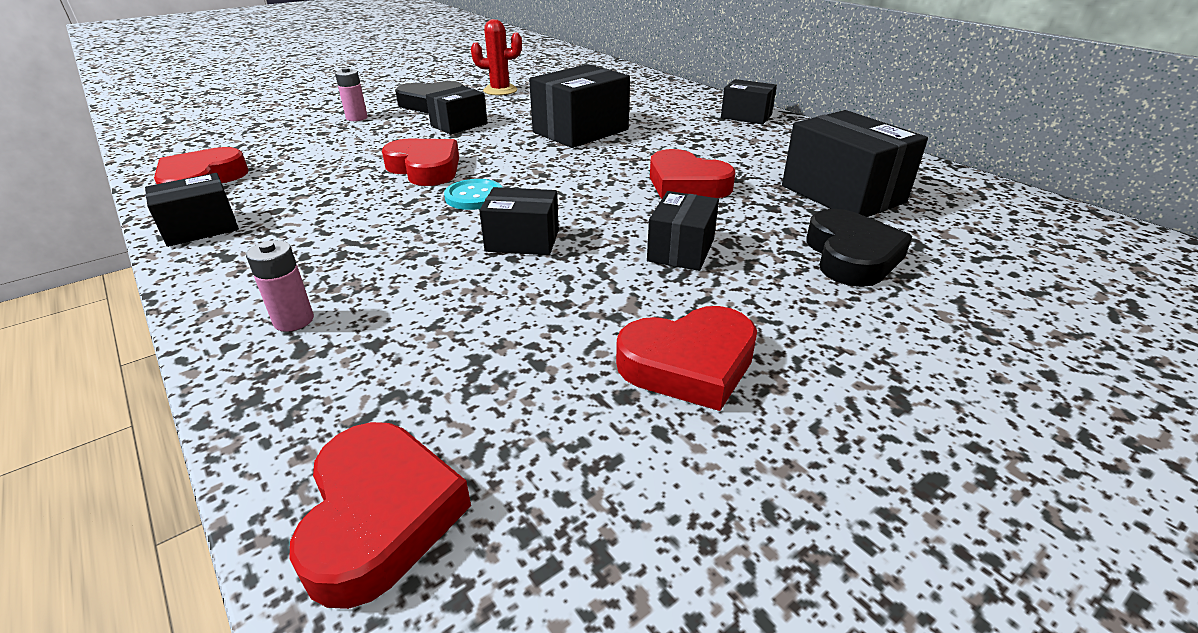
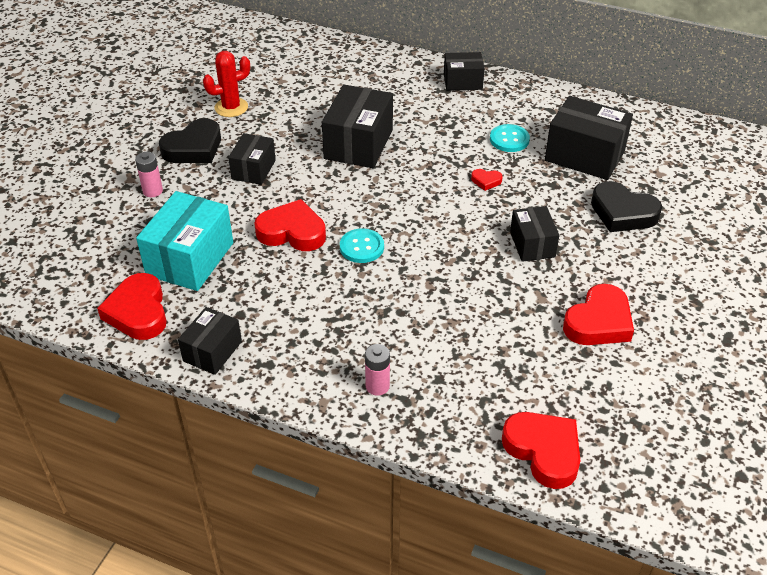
camera: 30 degrees left, 10 degrees up
black box [479,187,559,255] -> none
red heart [650,149,735,199] -> red heart [471,169,503,191], size x0.46
black heart [806,209,912,287] -> black heart turned 150 degrees clockwise [591,181,662,232]
none -> turquoise box [136,191,233,291]
none -> turquoise button [490,124,530,152]

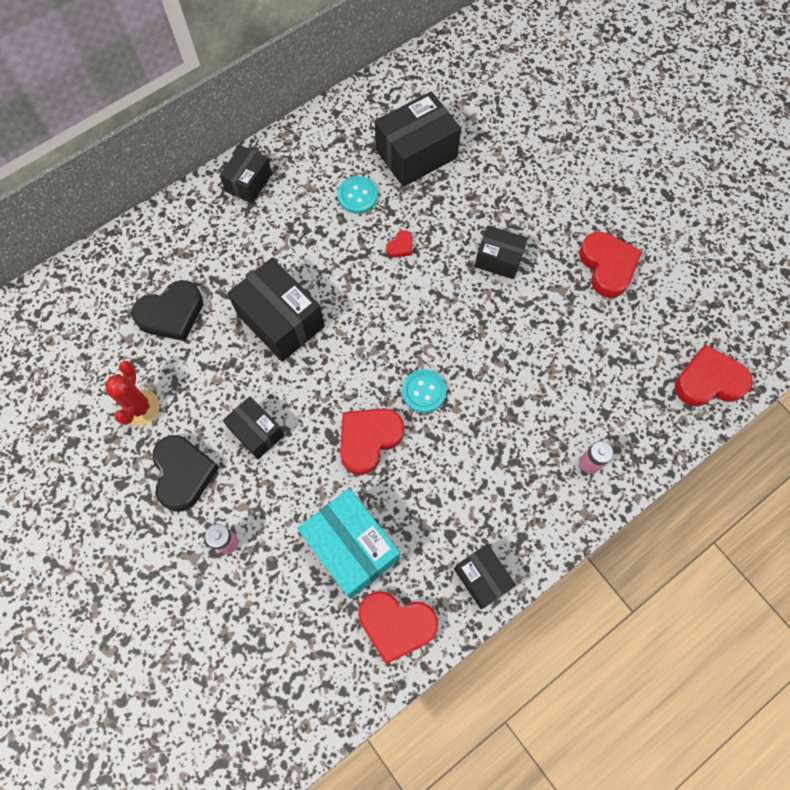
camera: 60 degrees left, 25 degrees up
black heart [591,181,662,232] -> black heart moved to [131,280,203,341]

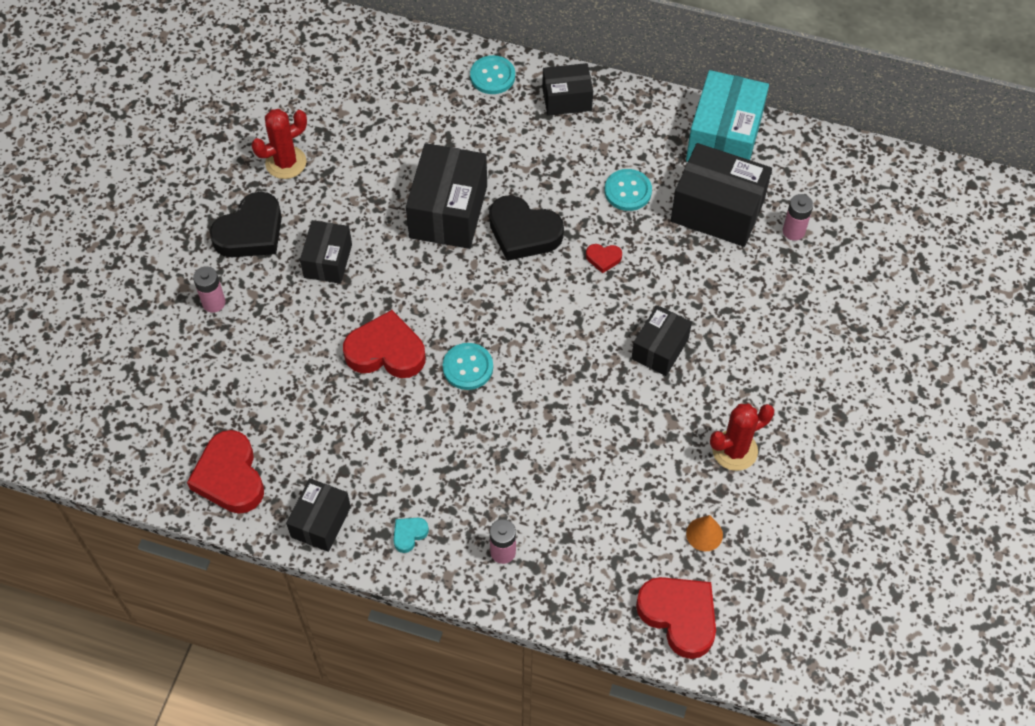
camera: 55 degrees right, 10 degrees down
black heart [131,280,203,341] -> black heart moved to [489,195,564,261]
turquoise box [297,488,400,599] -> turquoise box moved to [686,70,769,162]
black box [475,225,528,279] -> black box turned 45 degrees clockwise [631,305,692,376]
red heart [579,232,642,298] -> red cactus [710,404,774,471]
none -> turquoise heart [393,518,429,553]
none -> turquoise button [470,55,515,94]
none -> orange cone [686,515,723,551]
none -> pink battery [783,194,813,241]

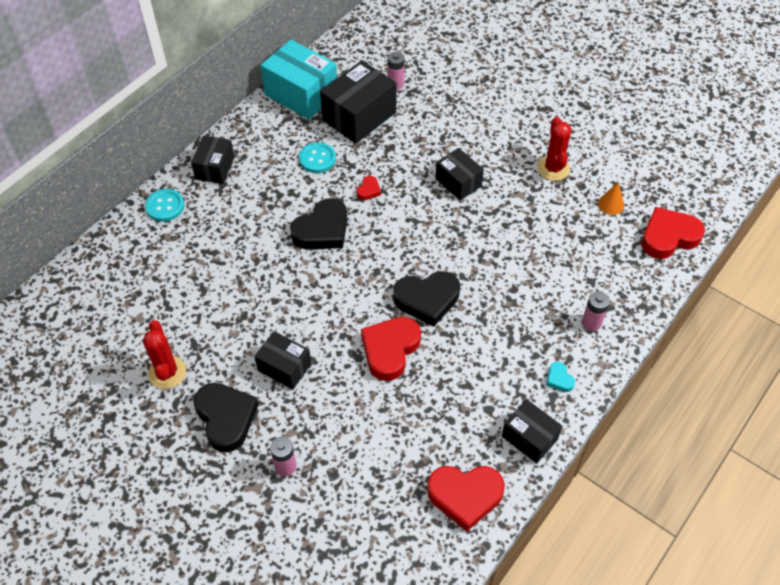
camera: 70 degrees left, 5 degrees down
black box [406,143,487,249] -> none
turquoise button [443,343,493,390] -> black heart [394,271,460,326]

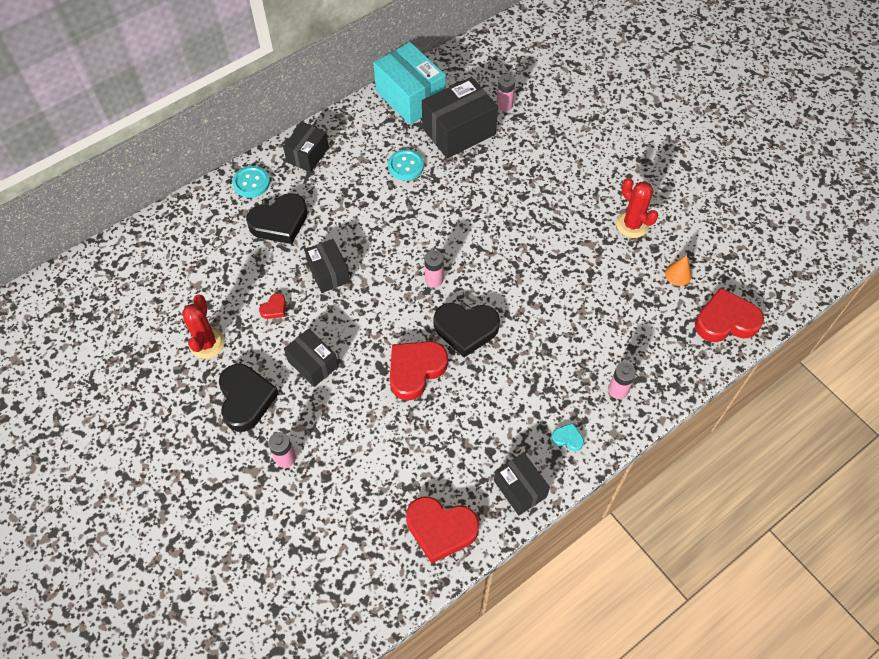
camera: 15 degrees right, 5 degrees up
black heart [290,198,347,249] -> black heart moved to [246,193,308,244]
red heart [356,176,381,200] -> red heart moved to [259,293,286,319]
black box [435,148,484,201] -> black box moved to [304,239,350,293]
red cactus [537,117,572,181] -> red cactus turned 45 degrees counterclockwise [616,178,659,238]
turquoise heart [546,362,575,392] -> turquoise heart turned 120 degrees clockwise [551,423,584,451]
none -> pink battery [424,250,444,287]

